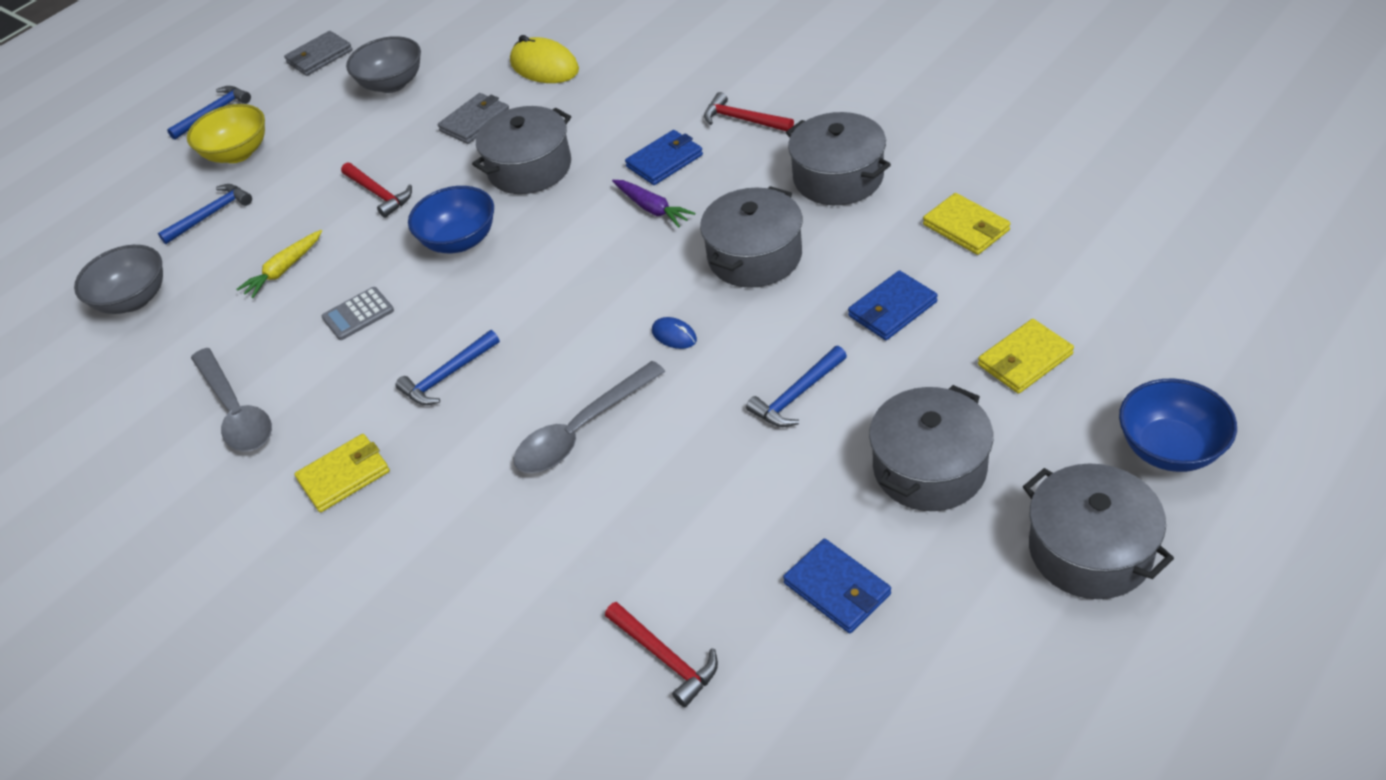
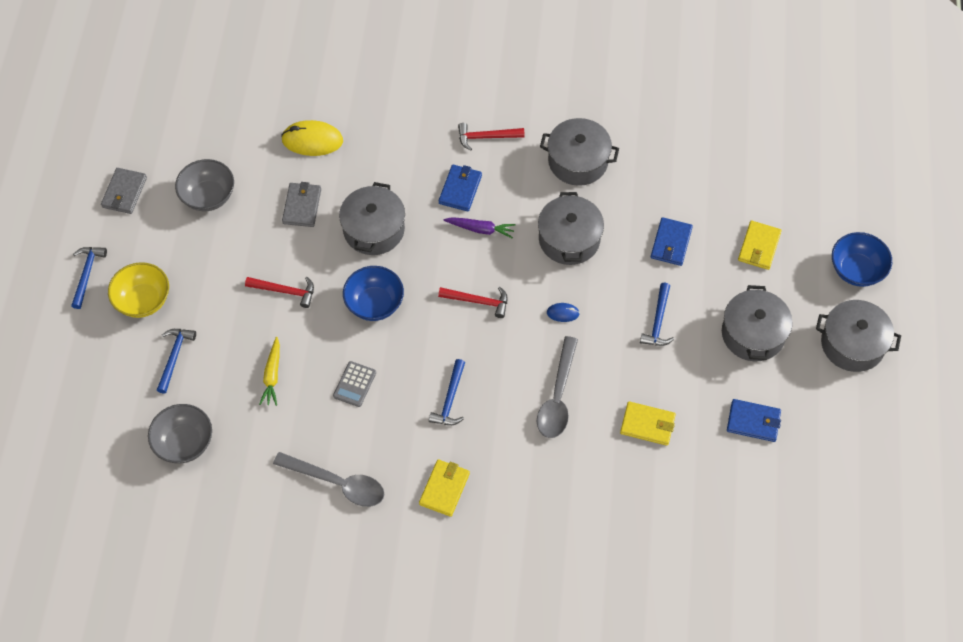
camera: 40 degrees left, 15 degrees up
red hammer [605,602,718,707] -> red hammer moved to [438,287,507,318]
yellow wallet [923,193,1011,255] -> yellow wallet moved to [620,401,676,446]

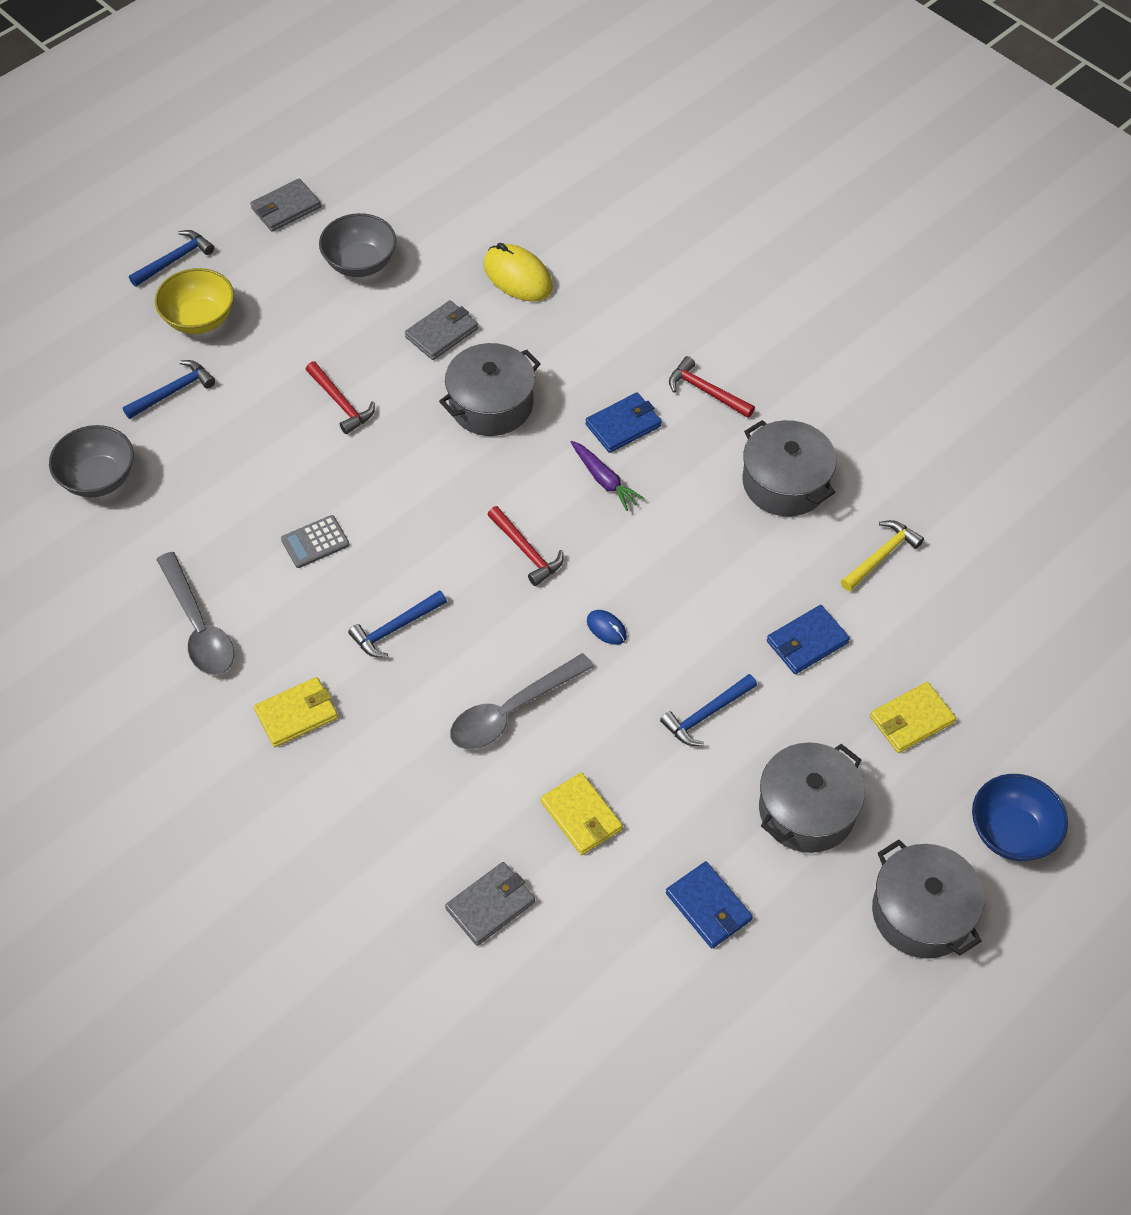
camera: 40 degrees right, 5 degrees down
yellow carrot [259,337,280,406] -> none
blue bowl [343,266,404,321] -> none
grey pot [538,192,604,265] -> none
none -> grey wallet [445,862,535,946]
none -> yellow hammer [841,520,924,591]

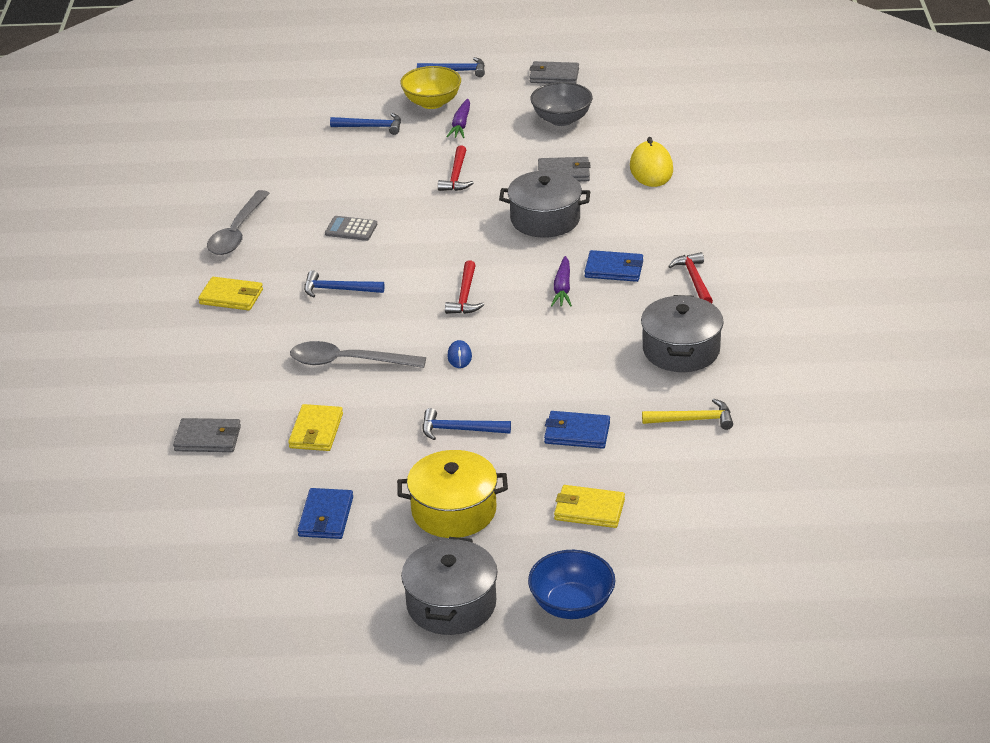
camera: 45 degrees right, 20 degrees down
grey bowl [49,425,134,498] -> none
grey pot [759,743,865,853] -> yellow pot [397,450,508,538]
none -> purple carrot [446,98,470,138]

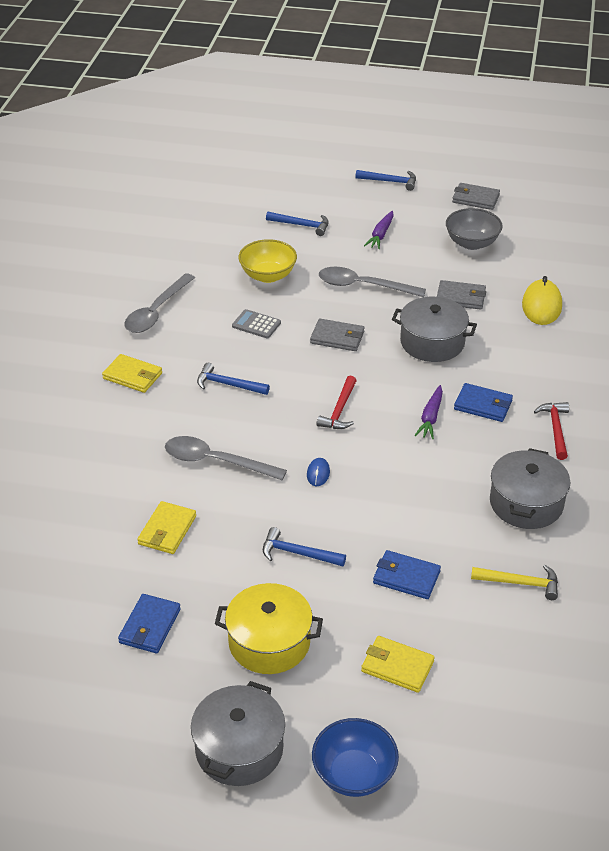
camera: 10 degrees right, 5 degrees up
grey wallet [173,418,241,452] -> grey wallet moved to [310,319,365,351]
yellow bowl [400,66,461,109] -> yellow bowl moved to [238,239,297,283]
red hammer [438,145,474,191] -> grey spoon [319,267,426,297]

